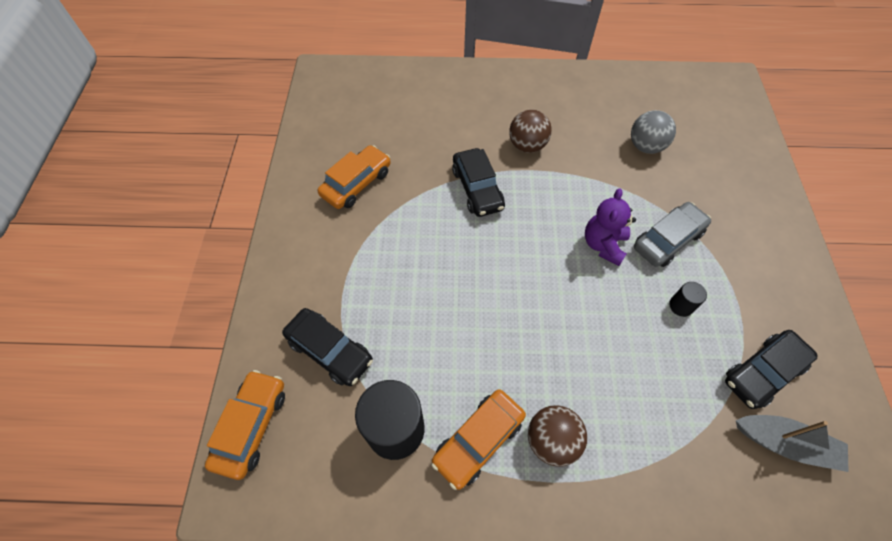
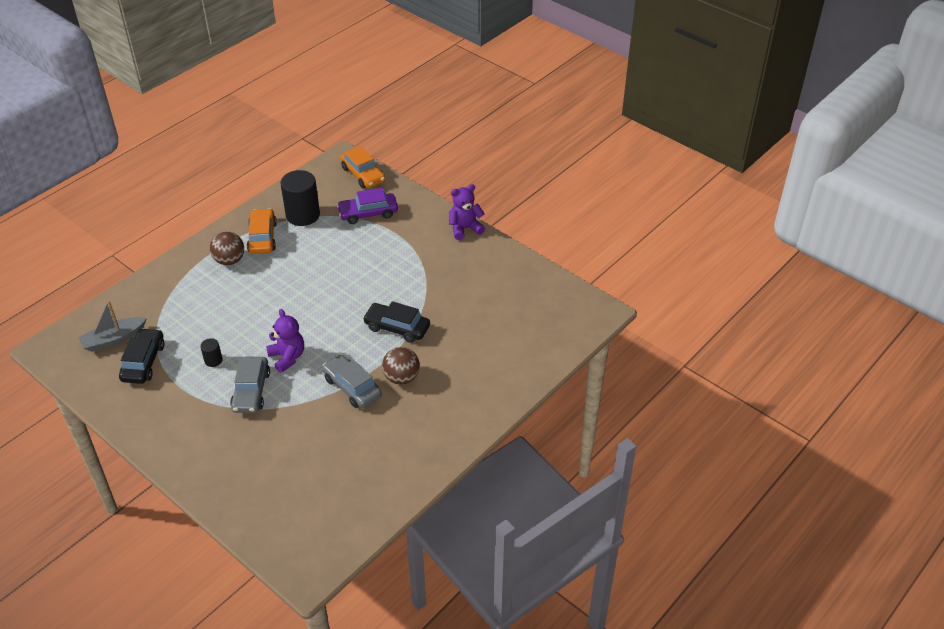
camera: 130 degrees right, 15 degrees down
black car [282,308,373,386] -> purple car [337,188,398,224]
orange car [318,145,391,209] -> none
grey ball [631,110,676,154] -> none
none -> grey car [322,355,382,408]
none -> purple teddy bear [449,184,485,240]

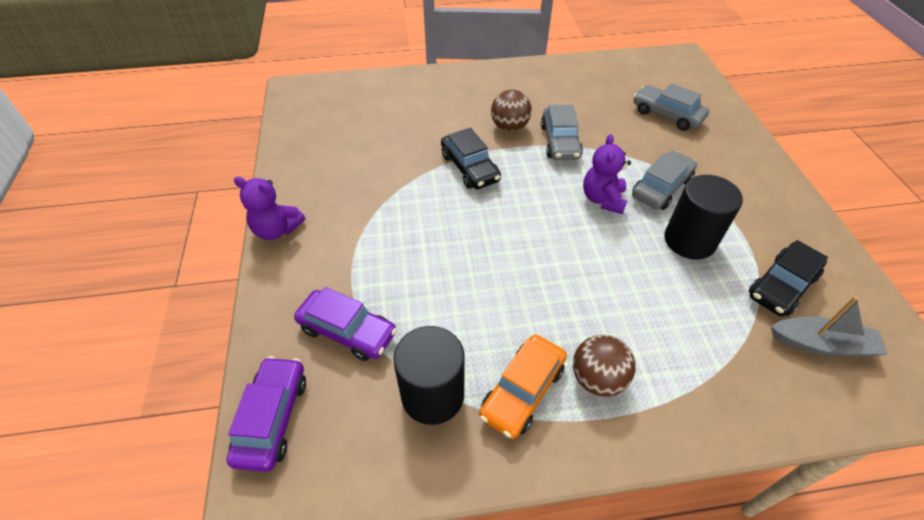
camera: 140 degrees left, 5 degrees up
black cylinder [200,338,223,367] -> black cylinder [664,175,743,260], size x2.16
orange car [340,146,385,188] -> purple car [227,356,306,472]
none -> grey car [633,83,709,131]

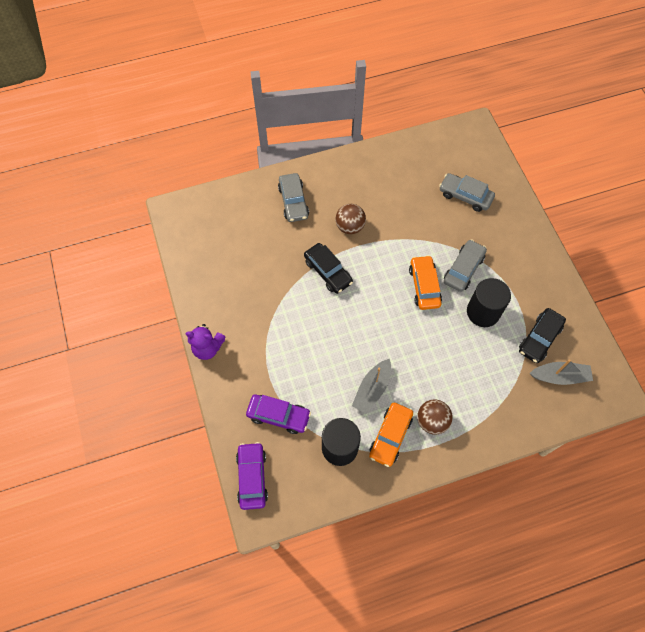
camera: 10 degrees left, 15 degrees up
grey car [541,105,583,160] -> grey car moved to [278,173,309,222]
purple teddy bear [583,134,631,214] -> orange car [409,255,442,310]
none -> grey boat [352,359,391,414]

